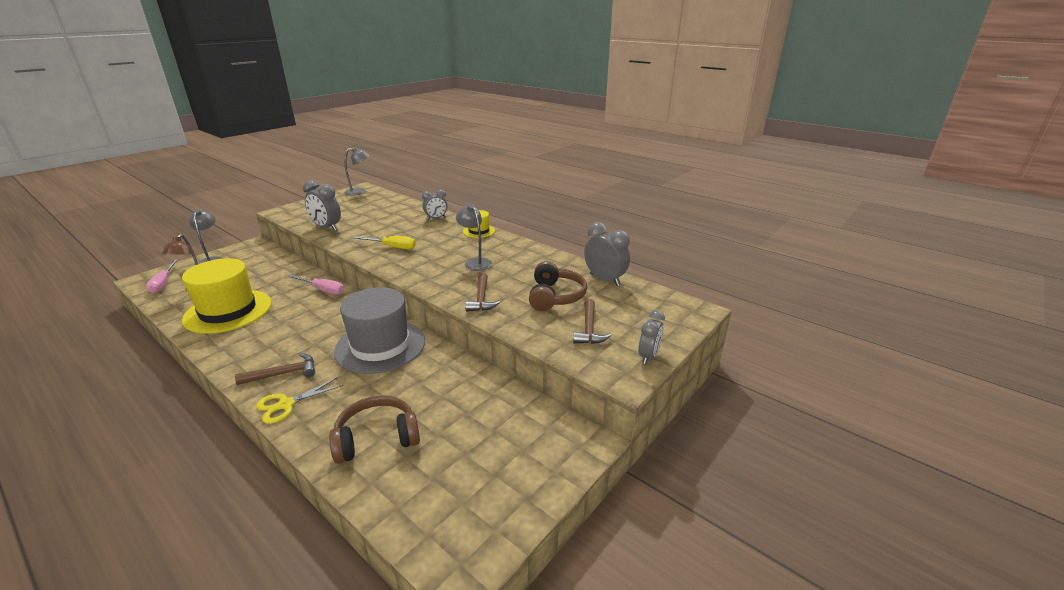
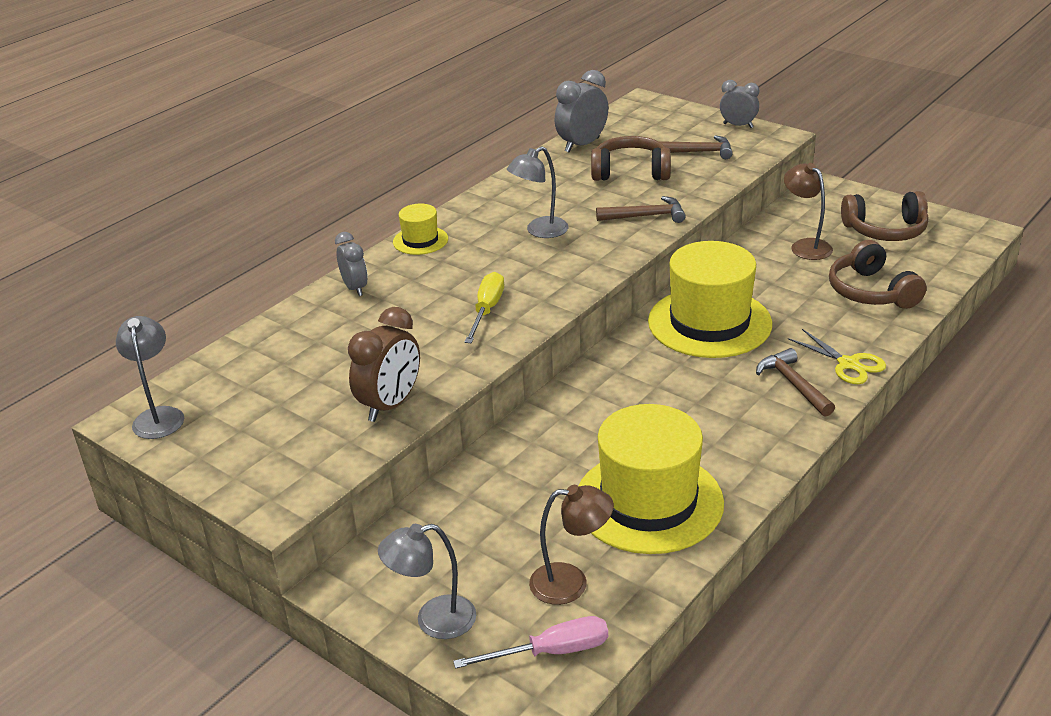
camera: 90 degrees left, 5 degrees up
pink screwdriver [288,275,344,294] -> none
grey clock [303,180,341,231] -> brown clock [348,307,420,422]
grey hat [334,287,425,374] -> yellow hat [648,241,772,358]
none -> brown lamp [784,163,833,260]
none -> brown headphones [841,191,929,241]

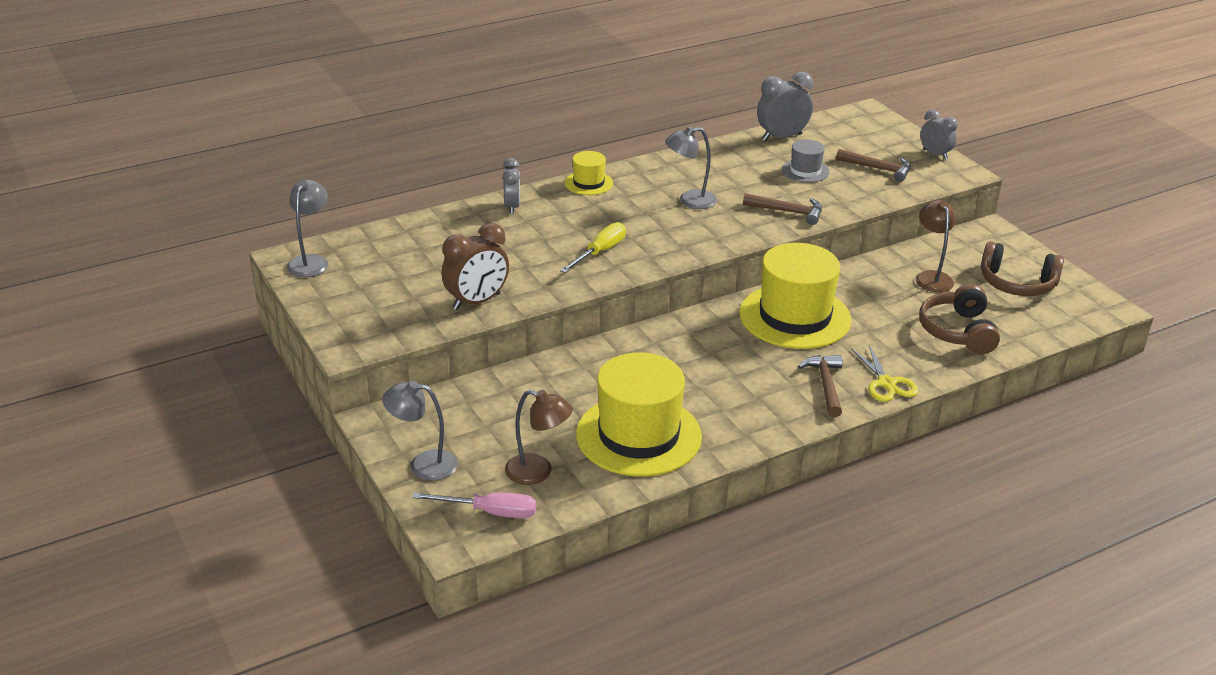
camera: 20 degrees right, 0 degrees up
brown headphones [591,136,671,181] -> grey hat [782,139,830,183]

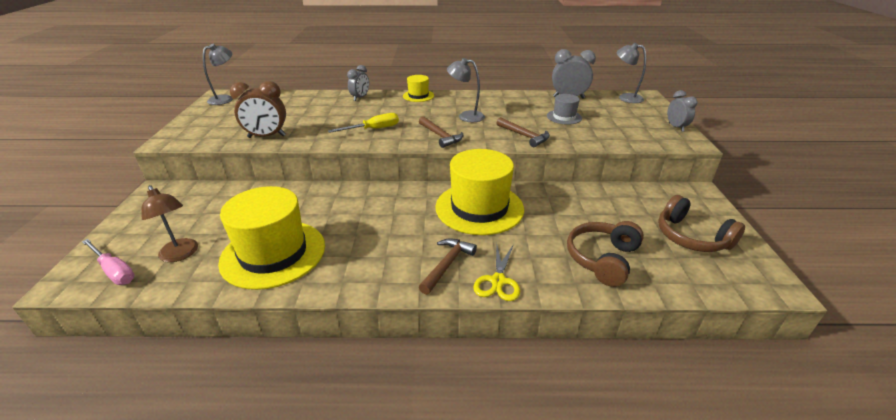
camera: 30 degrees right, 0 degrees up
grey lamp [382,381,458,481] -> grey lamp moved to [617,43,646,103]
brown hammer [836,149,911,182] -> brown hammer moved to [419,116,463,148]
brown lamp [915,200,955,292] -> none

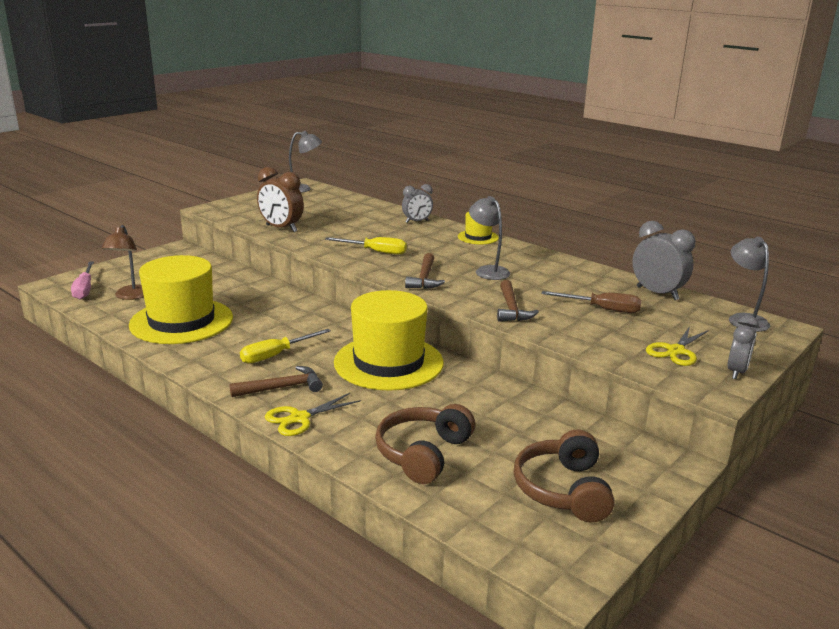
camera: 40 degrees right, 10 degrees down
grey hat [547,94,582,125] -> brown screwdriver [542,291,641,313]
brown headphones [567,221,644,287] -> brown headphones turned 45 degrees counterclockwise [375,404,475,484]
none -> yellow screwdriver [240,329,331,364]
none -> yellow scissors [646,326,709,366]

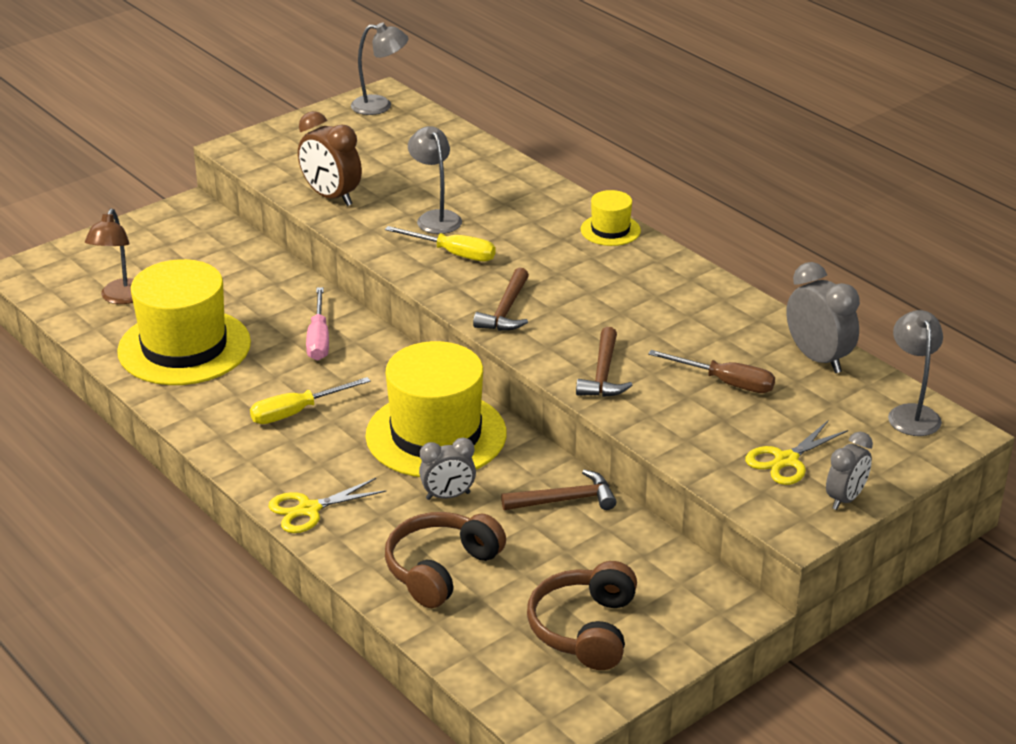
camera: 10 degrees right, 10 degrees up
pink screwdriver [71,261,94,300] -> pink screwdriver moved to [306,287,329,360]
brown hammer [230,366,323,397] -> brown hammer moved to [501,470,617,510]
grey clock [402,184,433,223] -> grey clock moved to [419,437,476,500]
grey lamp [469,196,510,280] -> grey lamp moved to [408,126,462,234]

